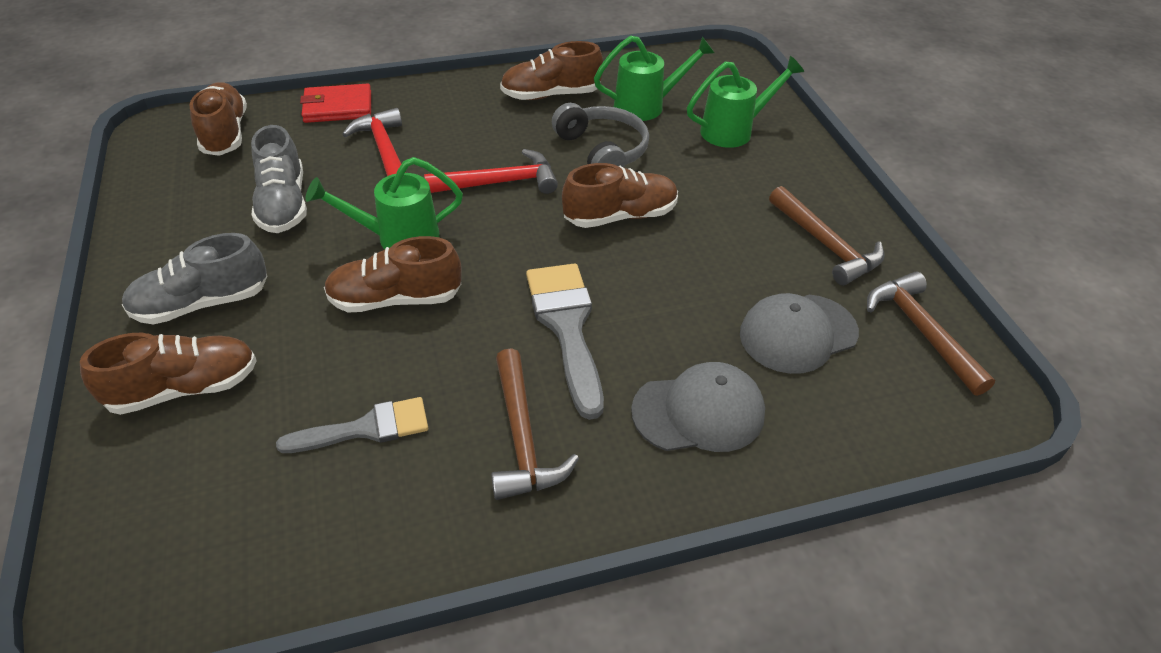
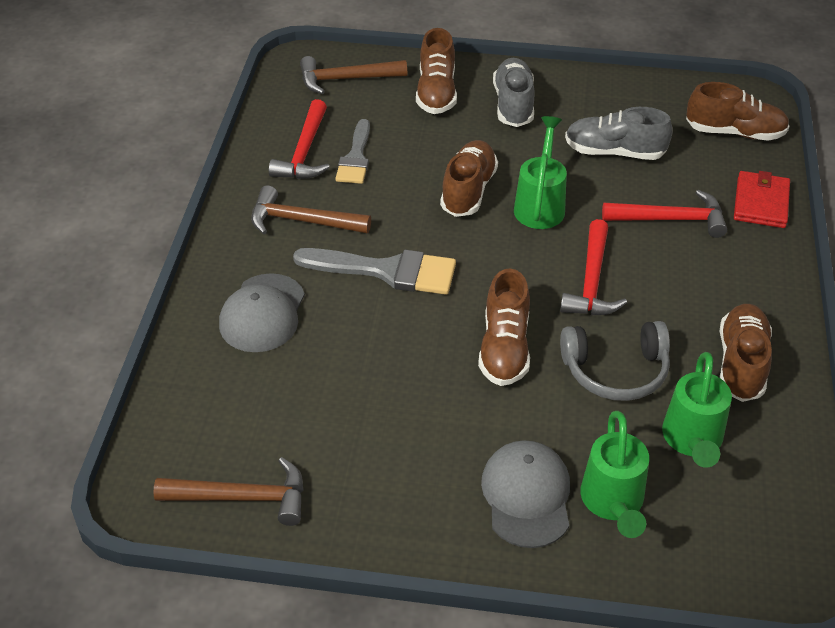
camera: 115 degrees right, 0 degrees up
grey cap [740,293,859,374] -> grey cap moved to [481,440,570,548]
brown hammer [769,186,885,285] -> brown hammer moved to [300,56,407,94]
none -> red hammer [269,99,330,179]

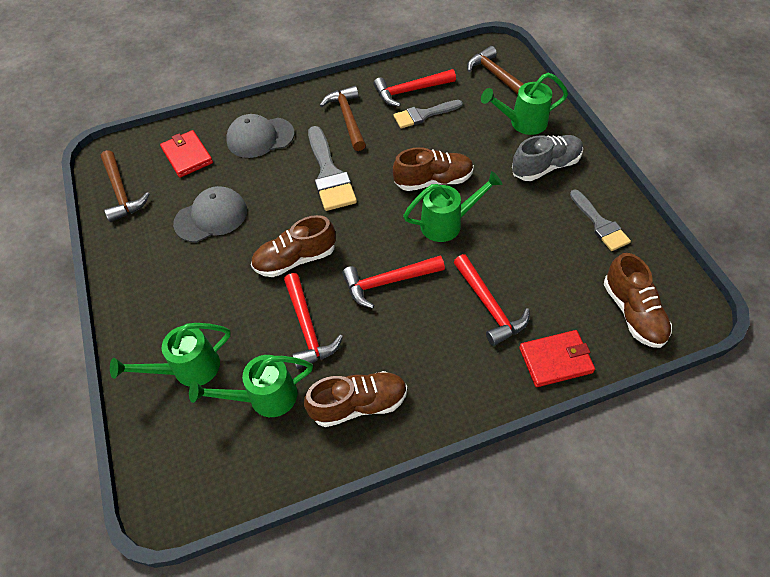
camera: 65 degrees right, 10 degrees up
brown shoe [416,28,457,114] -> green watering can [481,73,568,135]
grey cap [481,440,570,548] -> grey cap moved to [173,186,247,242]
grey headphones [560,321,670,401] -> red hammer [284,273,343,369]
grey shoe [565,107,673,160] -> none
none -> red wallet [160,130,213,178]
none -> grey brush [570,189,631,251]

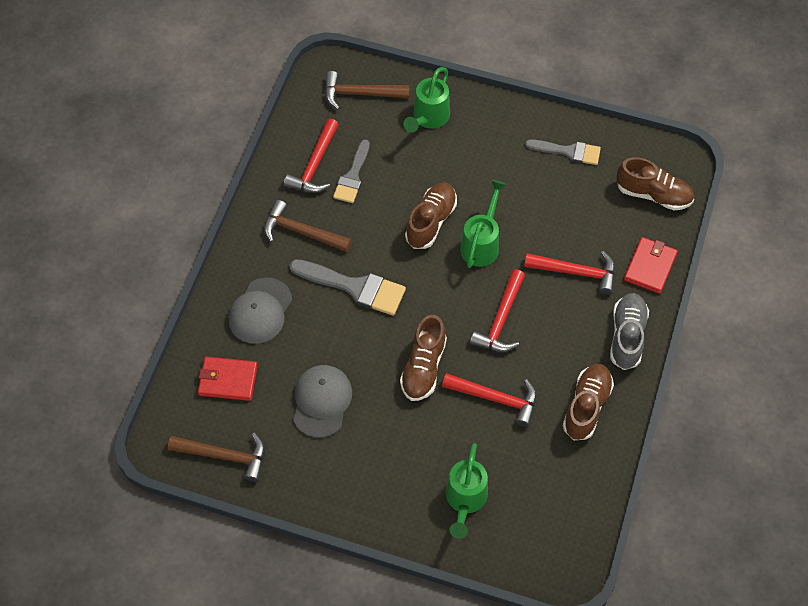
camera: 55 degrees left, 5 degrees up
green watering can [189,355,313,417] -> none
grey shoe [512,135,583,181] -> grey shoe moved to [610,293,649,370]

